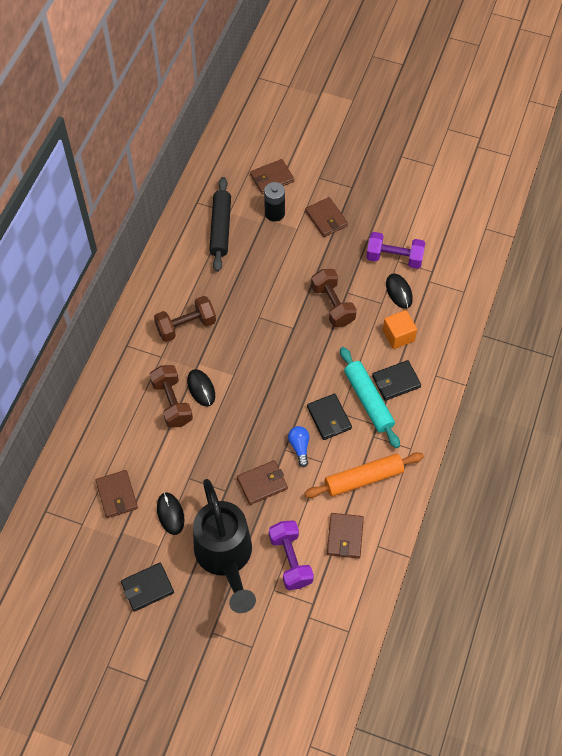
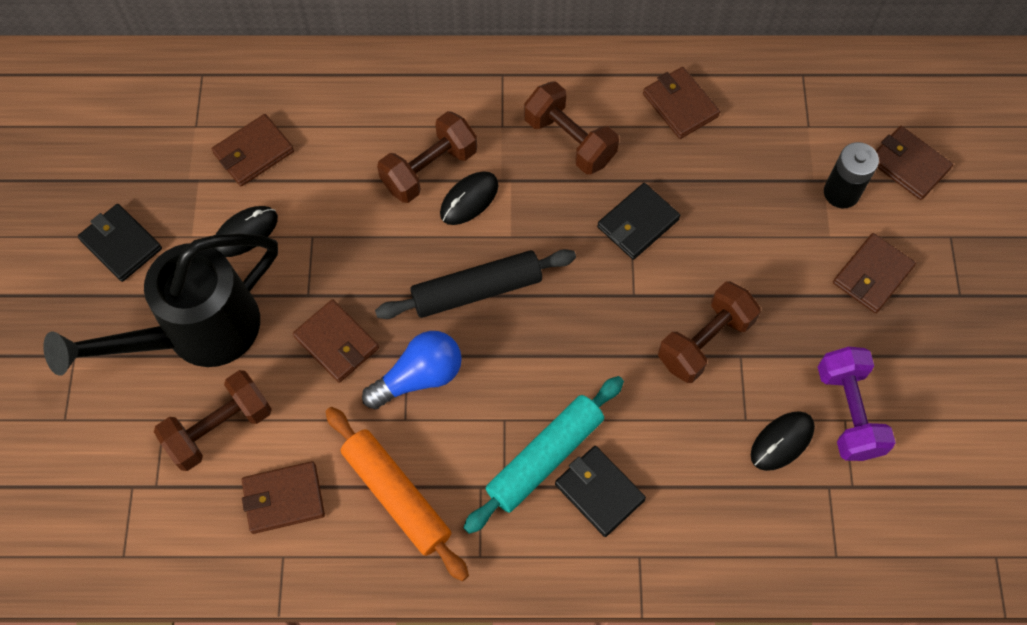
camera: 70 degrees right, 5 degrees up
black rolling pin [209,177,231,272] -> black rolling pin moved to [375,249,576,319]
purple dumbbell [269,520,314,590] -> brown dumbbell [154,370,272,471]
blue light bulb [288,426,309,467] -> blue light bulb [362,331,462,409], size x1.53
black wallet [307,394,352,440] -> black wallet moved to [597,183,680,260]
orange cube [383,310,417,349] -> none
none -> brown wallet [643,67,720,139]

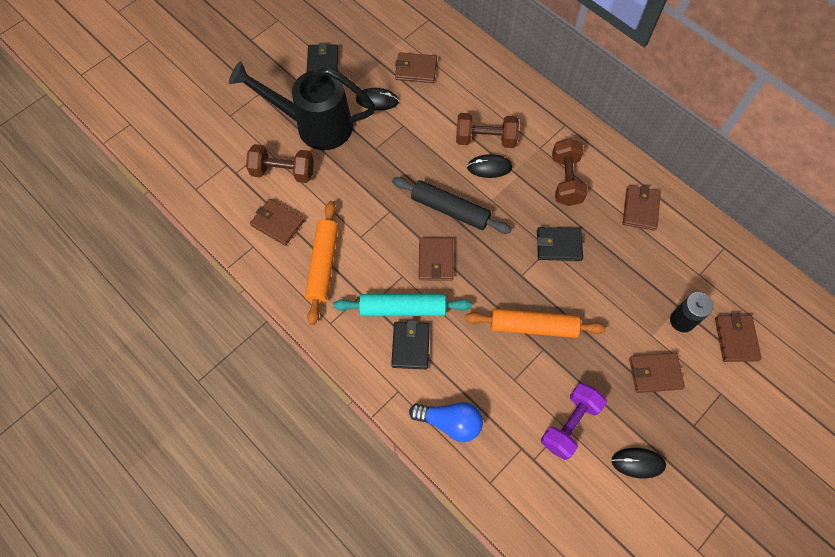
camera: 45 degrees right, 0 degrees up
brown wallet [293,299,379,383] -> brown wallet moved to [419,238,454,281]
blue light bulb [362,331,462,409] -> blue light bulb moved to [409,402,483,442]
brown dumbbell [658,281,761,383] -> orange rolling pin [465,308,606,338]
black mouse [751,411,815,471] -> black mouse moved to [611,448,666,478]

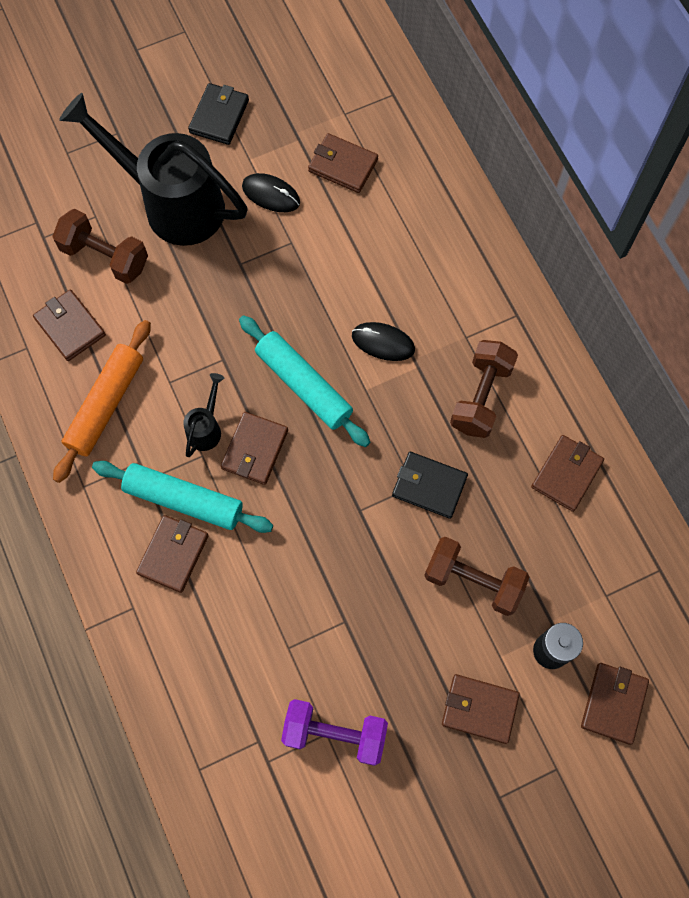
camera: 20 degrees right, 5 degrees up
black wallet [391,320,430,369] -> brown wallet [136,515,209,593]
black rolling pin [392,177,511,234] -> turquoise rolling pin [239,315,370,447]
blue light bulb [409,402,483,442] -> none
brown dumbbell [456,113,519,148] -> brown dumbbell moved to [424,537,529,616]
orange rolling pin [465,308,606,338] -> none
purple dumbbell [541,383,607,460] -> purple dumbbell turned 45 degrees clockwise [281,699,388,766]
black mouse [611,448,666,478] -> none
none -> black watering can [183,373,224,457]

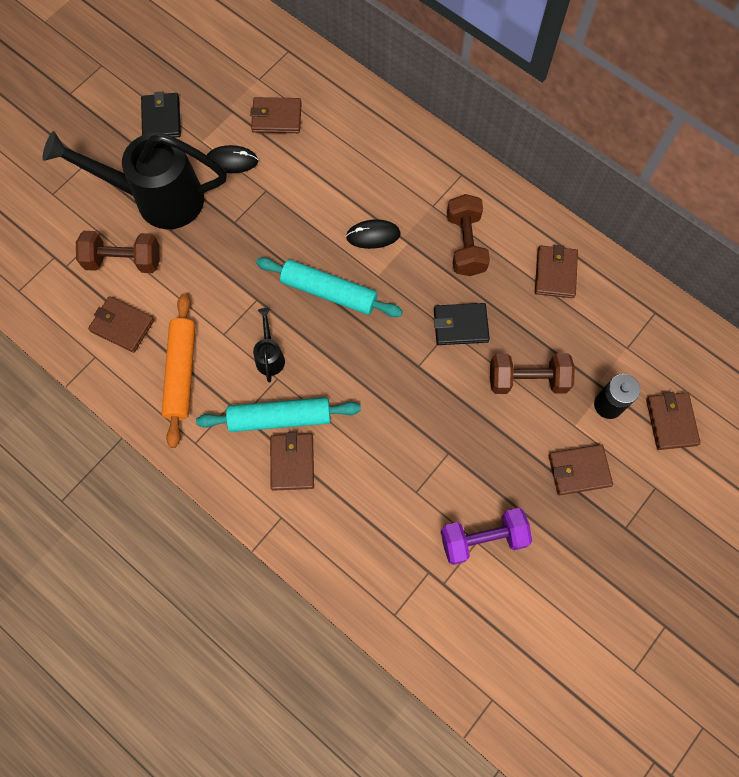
camera: 25 degrees left, 0 degrees up
brown wallet [221,412,288,485] -> none

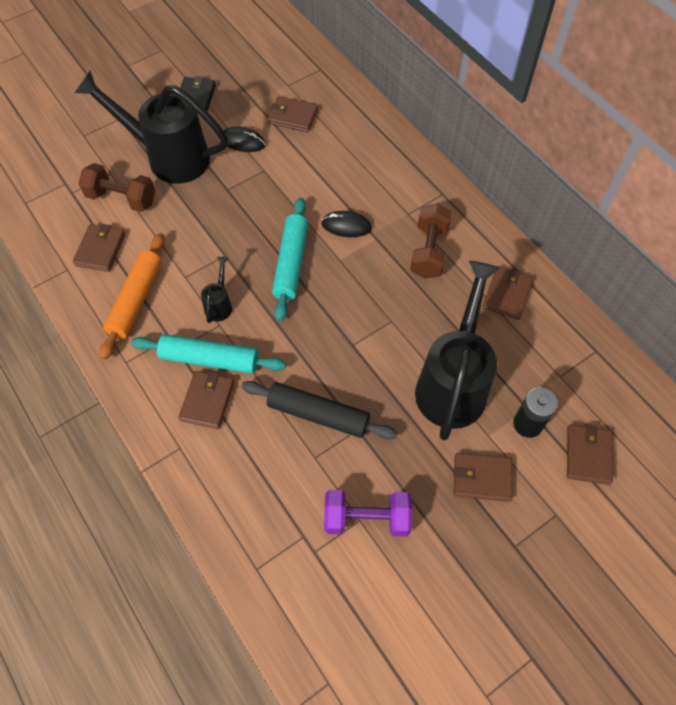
camera: 15 degrees right, 10 degrees down
brown wallet [88,296,154,353] -> brown wallet turned 60 degrees clockwise [73,224,125,272]
turquoise rolling pin [256,257,403,317] -> turquoise rolling pin turned 60 degrees clockwise [272,198,308,321]
black wallet [434,303,490,345] -> none
brown dumbbell [490,353,575,394] -> black watering can [415,261,500,441]
none -> black rolling pin [241,381,397,440]

